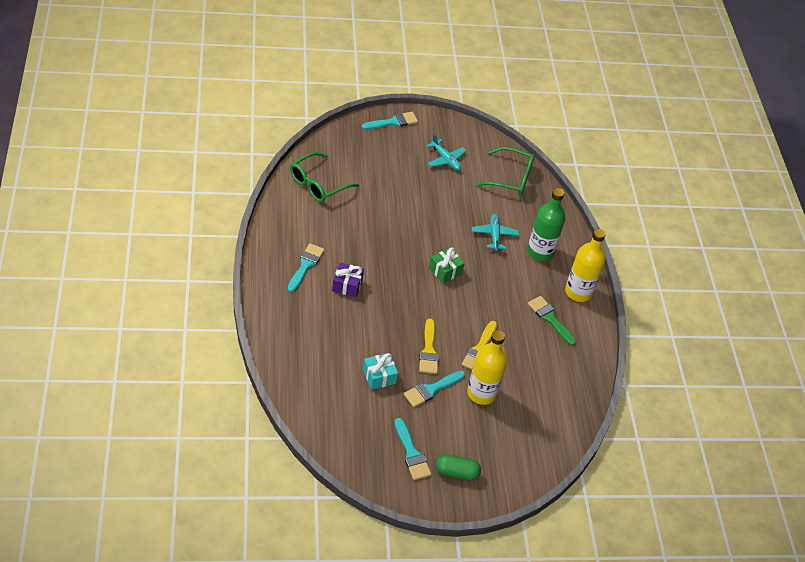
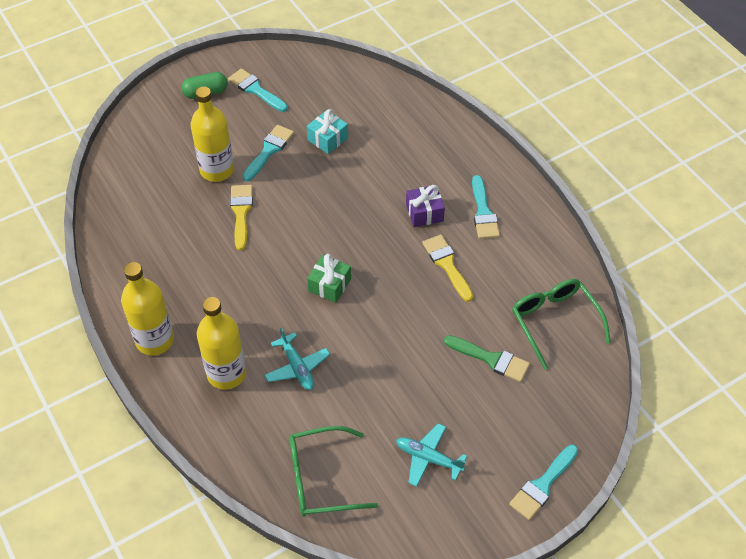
camera: 160 degrees right, 5 degrees up
green glasses [290,152,359,202] -> green glasses turned 45 degrees counterclockwise [512,279,611,370]
yellow brush [419,319,439,374] -> yellow brush moved to [422,235,473,302]
green bottle [527,188,565,261] -> yellow bottle [197,297,246,389]
green brush [528,296,577,346] -> green brush moved to [444,335,530,382]

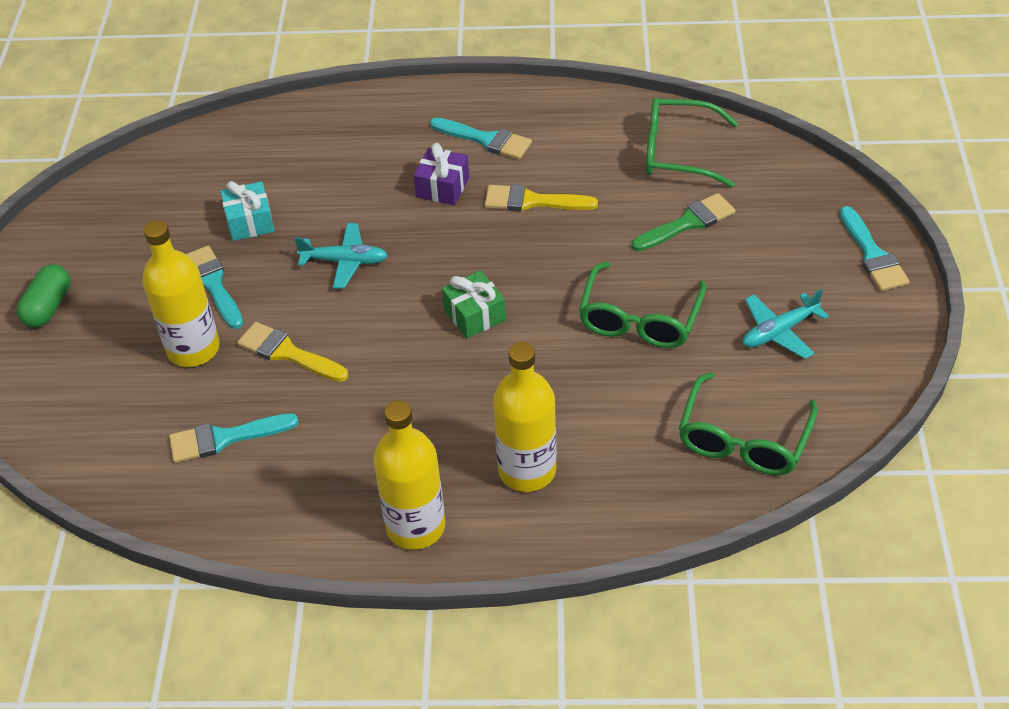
camera: 55 degrees left, 5 degrees down
turquoise brush [228,68,288,112] -> turquoise brush moved to [169,413,299,463]
turquoise plane [264,327,330,390] -> turquoise plane moved to [294,223,388,288]
none -> green glasses [579,262,706,348]

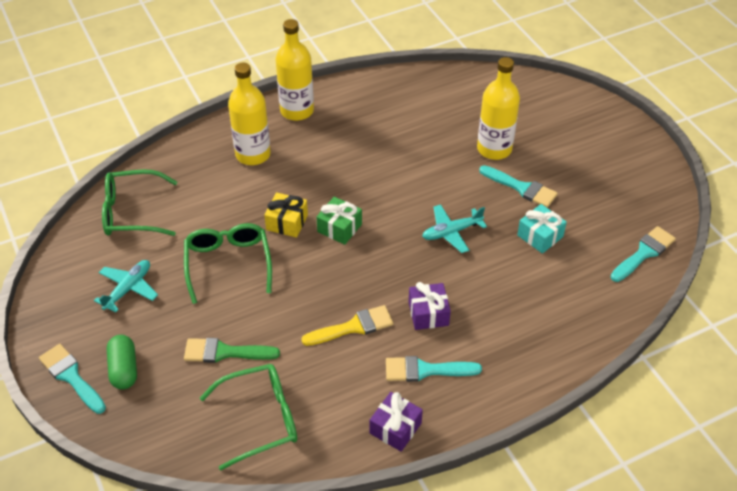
camera: 150 degrees right, 0 degrees up
green capsule [17,265,70,327] -> green capsule moved to [106,335,137,390]
turquoise brush [169,413,299,463] -> turquoise brush moved to [611,226,676,282]
yellow brush [237,322,348,382] -> none
green brush [631,193,736,252] -> green brush turned 60 degrees clockwise [184,338,280,363]
green glasses [679,372,818,475] -> green glasses turned 90 degrees counterclockwise [102,169,177,236]
none -> yellow gift [264,192,308,238]
none -> purple gift [370,392,423,452]

